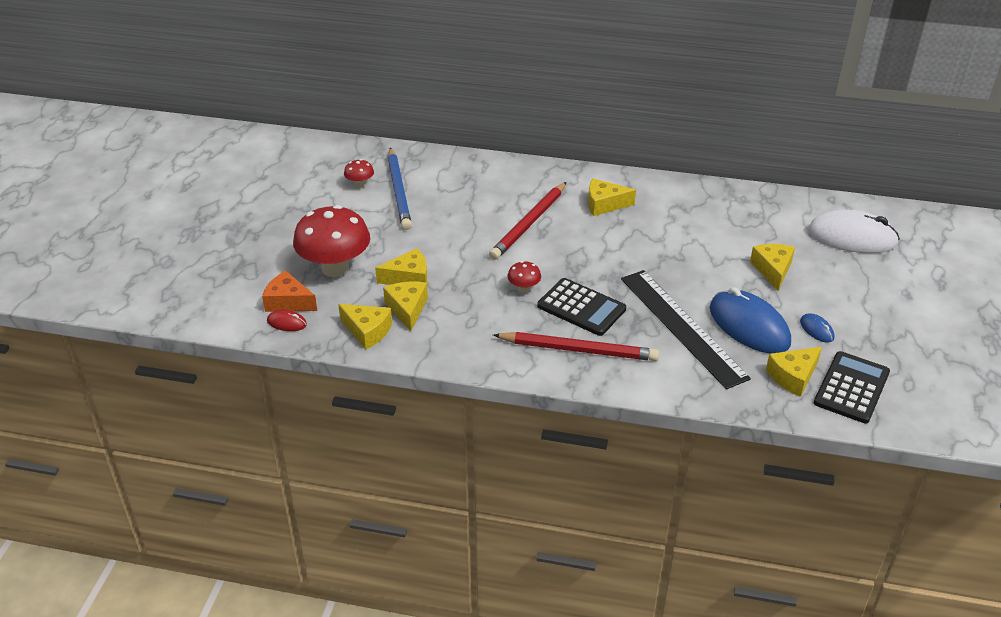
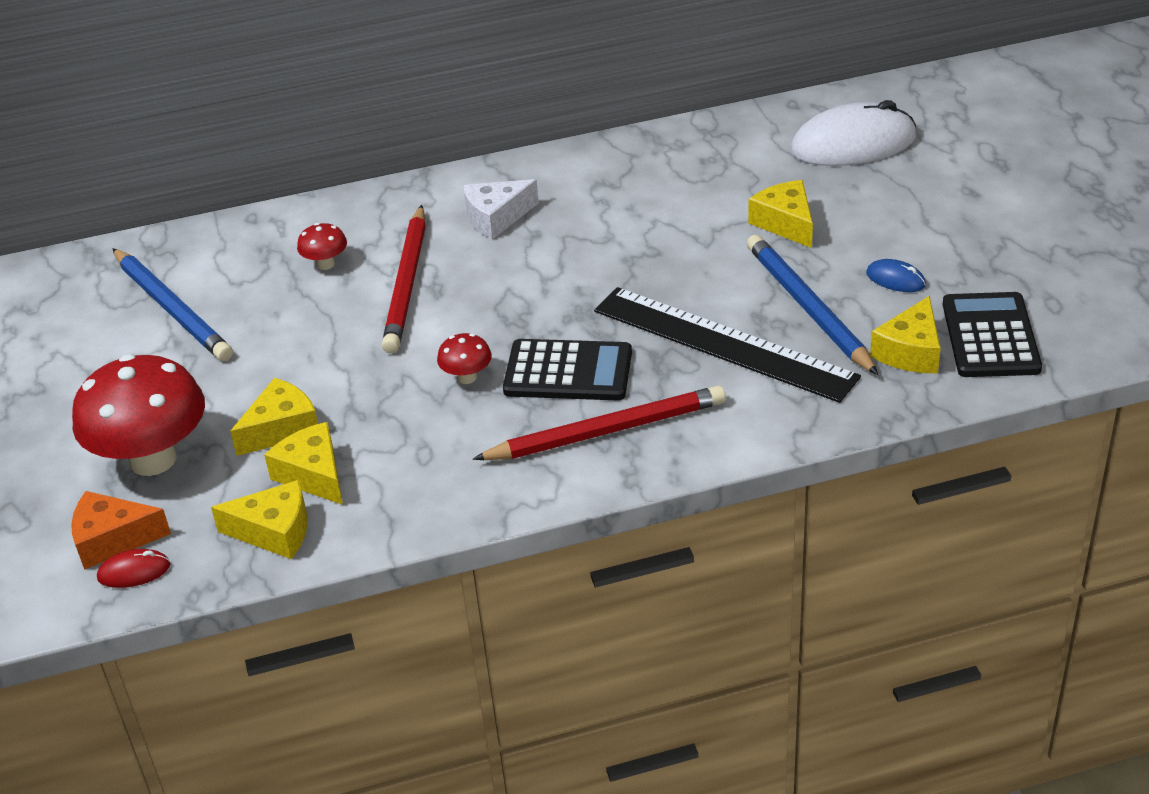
camera: 25 degrees left, 0 degrees up
red mushroom [344,159,374,188] -> red mushroom moved to [297,223,347,270]
yellow cheese [588,179,636,216] -> white cheese [463,179,539,240]
blue mouse [710,287,791,354] -> blue pencil [747,235,878,375]

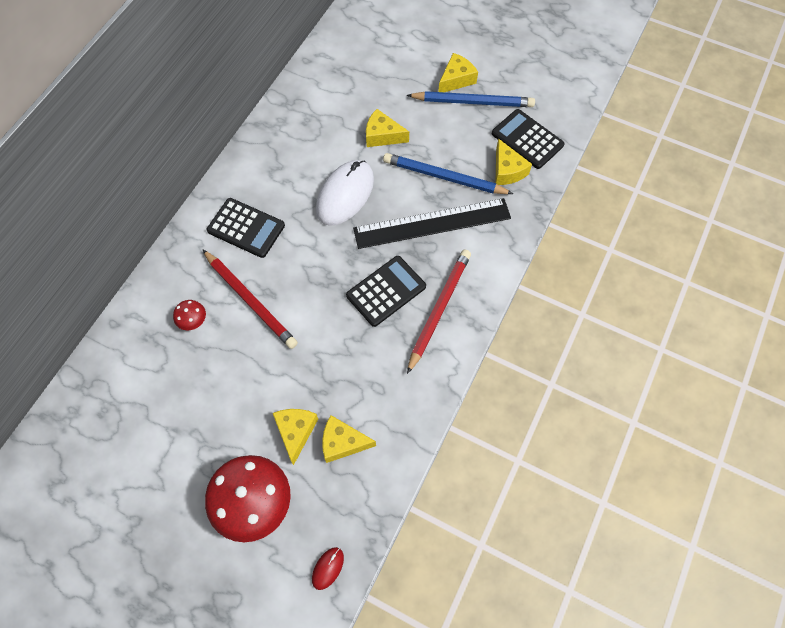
camera: 50 degrees left, 25 degrees up
orange cheese [71,491,171,570] -> none
blue pencil [112,248,233,361] -> blue pencil moved to [406,91,535,107]
yellow cheese [211,480,307,559] -> yellow cheese moved to [438,53,478,92]
red mushroom [437,333,492,384] -> none
white cheese [463,179,539,240] -> black calculator [207,198,285,258]
white mouse [791,100,916,166] -> white mouse moved to [316,160,374,226]
blue mouse [866,259,926,292] -> none

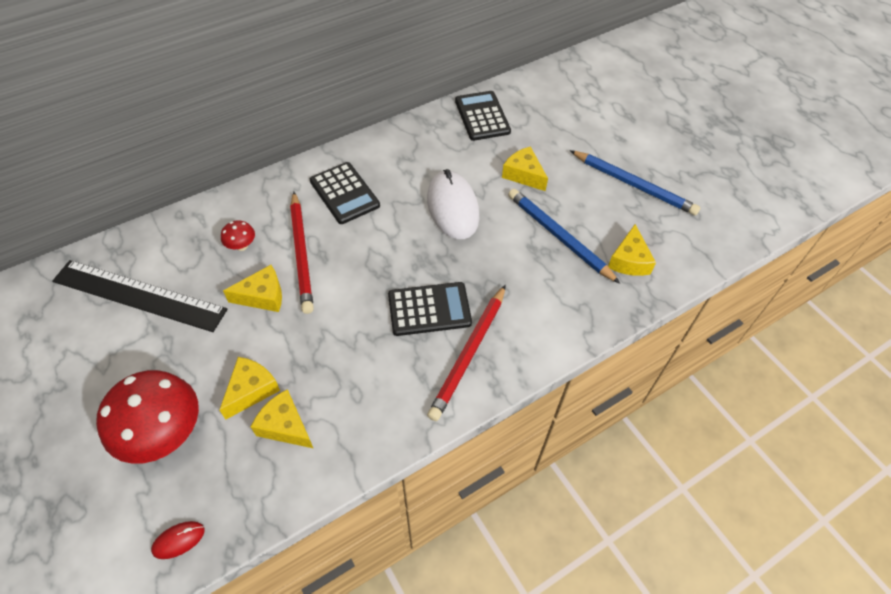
camera: 30 degrees right, 10 degrees down
white mouse [316,160,374,226] -> white mouse turned 75 degrees counterclockwise [427,169,479,239]
black ruler [353,198,511,249] -> black ruler moved to [52,260,228,332]
red pencil [407,250,471,374] -> red pencil turned 150 degrees clockwise [427,285,506,421]
yellow cheese [438,53,478,92] -> yellow cheese moved to [223,265,282,312]
black calculator [492,109,565,169] -> black calculator moved to [455,91,511,141]

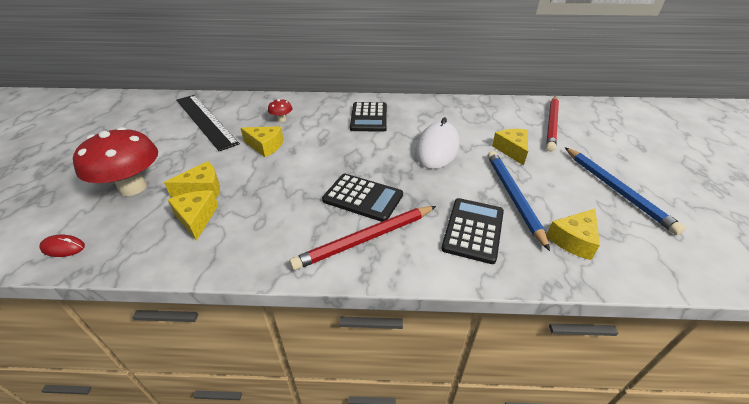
camera: 35 degrees right, 15 degrees down
red pencil [290,192,314,314] -> red pencil moved to [546,96,559,152]
black calculator [455,91,511,141] -> black calculator moved to [441,198,504,264]

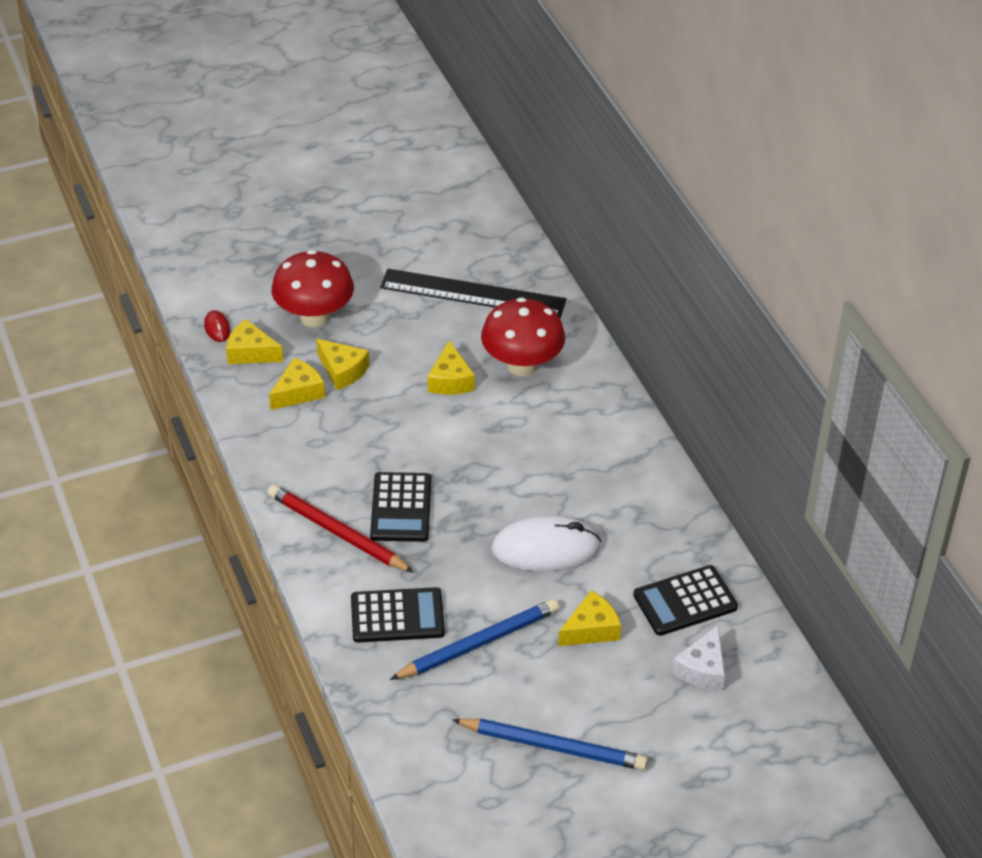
camera: 65 degrees right, 5 degrees up
black ruler [176,95,240,151] -> black ruler turned 75 degrees clockwise [380,269,566,318]
red mushroom [268,99,292,122] -> red mushroom [481,297,565,376], size x2.28
black calculator [350,102,387,132] -> black calculator moved to [633,565,738,636]
red pencil [546,96,559,152] -> white cheese [672,625,725,690]
yellow cheese [546,208,600,260] -> yellow cheese moved to [226,319,283,364]
blue pencil [565,147,686,235] -> blue pencil turned 120 degrees counterclockwise [452,718,648,770]

